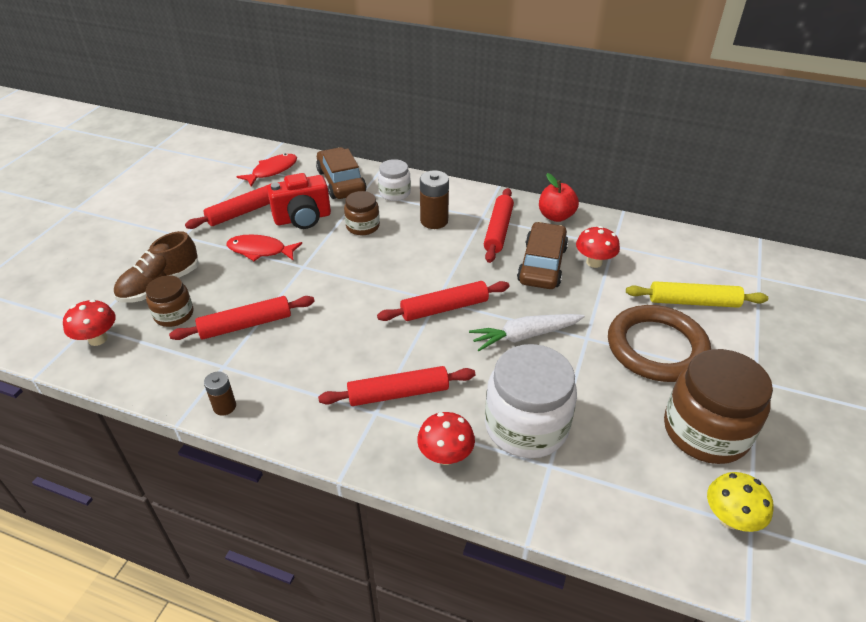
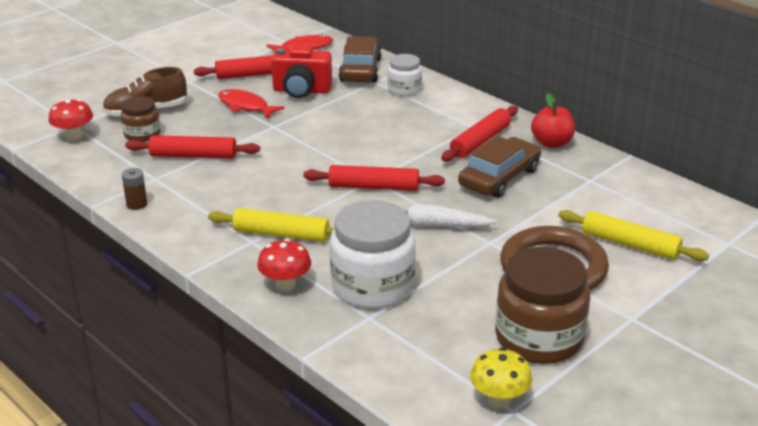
camera: 25 degrees right, 10 degrees down
red rolling pin [318,366,475,406] -> yellow rolling pin [208,208,334,242]
brown jar [344,191,380,235] -> none
brown battery [420,170,449,229] -> none
red mushroom [576,226,620,268] -> none

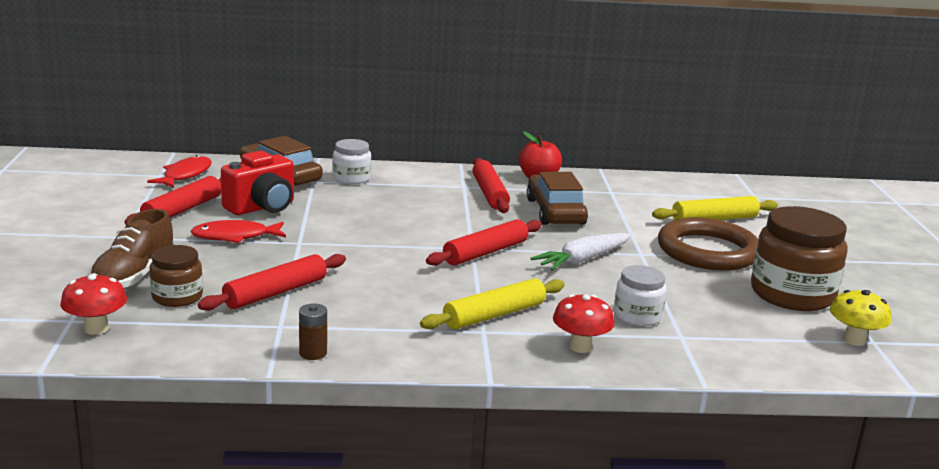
camera: 50 degrees left, 10 degrees down
white jar [330,200,416,309] -> white jar [614,265,666,326], size x0.55

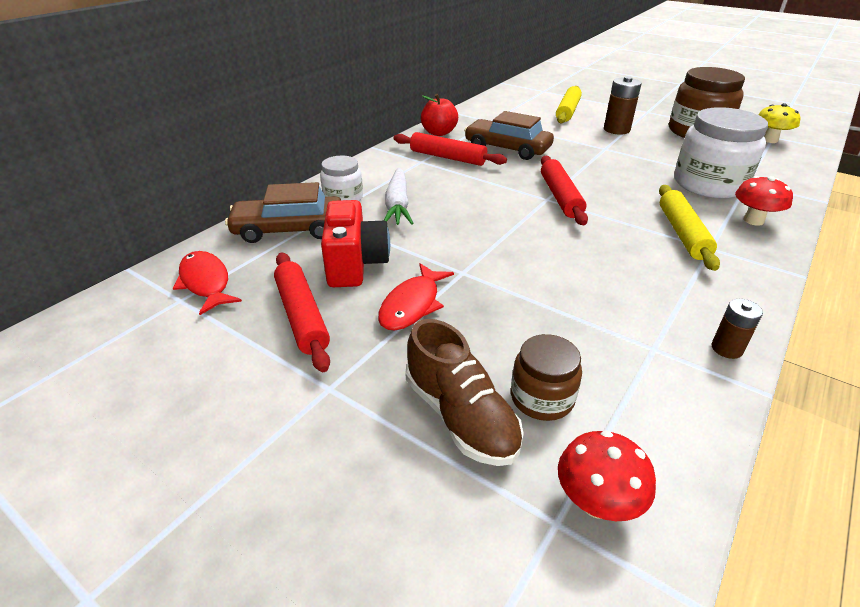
camera: 50 degrees left, 15 degrees up
red rolling pin [198,254,346,311] -> none
white carrot [530,233,631,271] -> white carrot moved to [384,168,413,225]
white jar [614,265,666,326] -> white jar [674,107,768,198], size x1.83
brown ring [658,217,758,271] -> brown battery [604,76,642,135]

